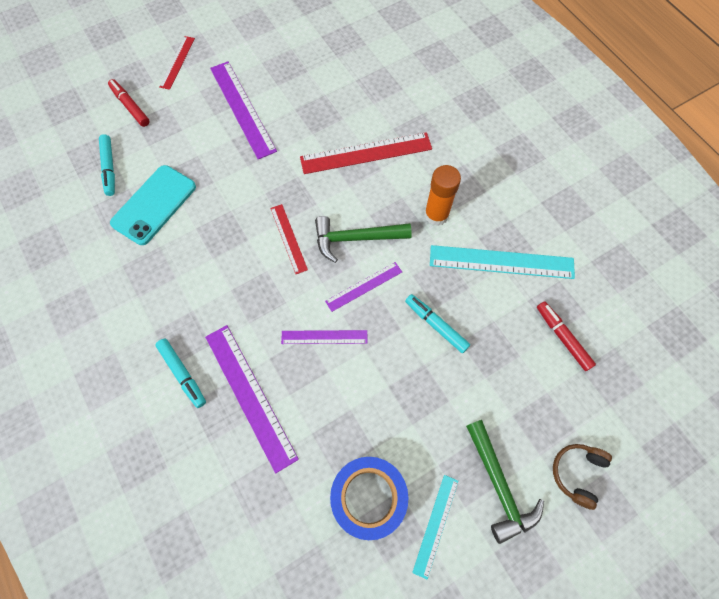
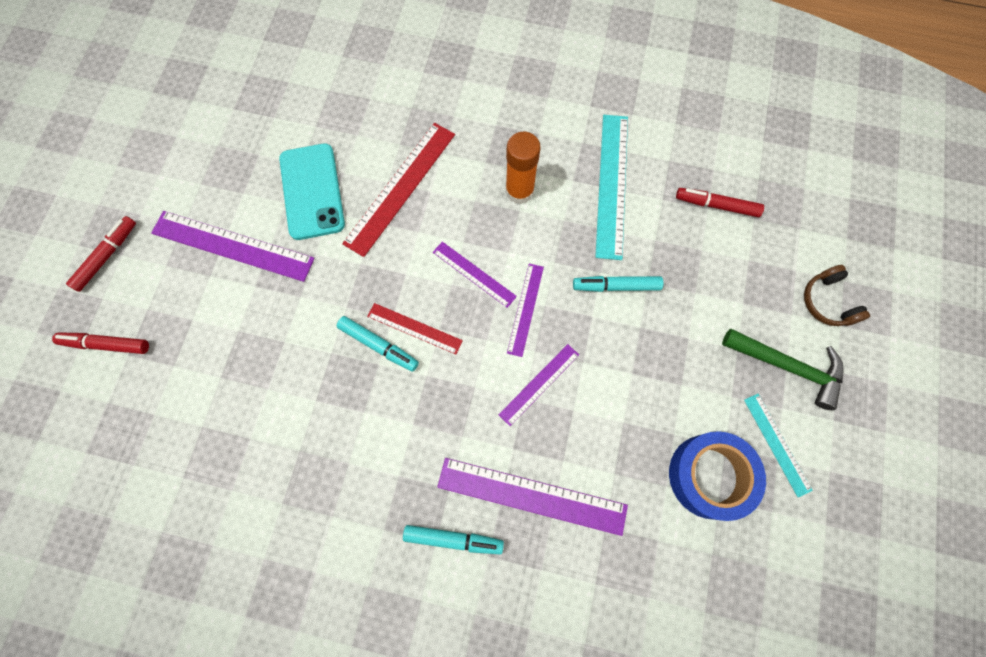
camera: 45 degrees left, 5 degrees up
turquoise marker [99,134,115,196] -> turquoise marker moved to [337,316,419,372]
turquoise phone [110,165,196,245] -> turquoise phone moved to [279,143,345,240]
red ruler [159,36,195,90] -> red marker [66,216,136,292]
green hammer [315,216,412,263] -> purple ruler [433,242,517,308]
turquoise ruler [430,245,575,279] -> turquoise ruler turned 45 degrees counterclockwise [595,115,628,260]

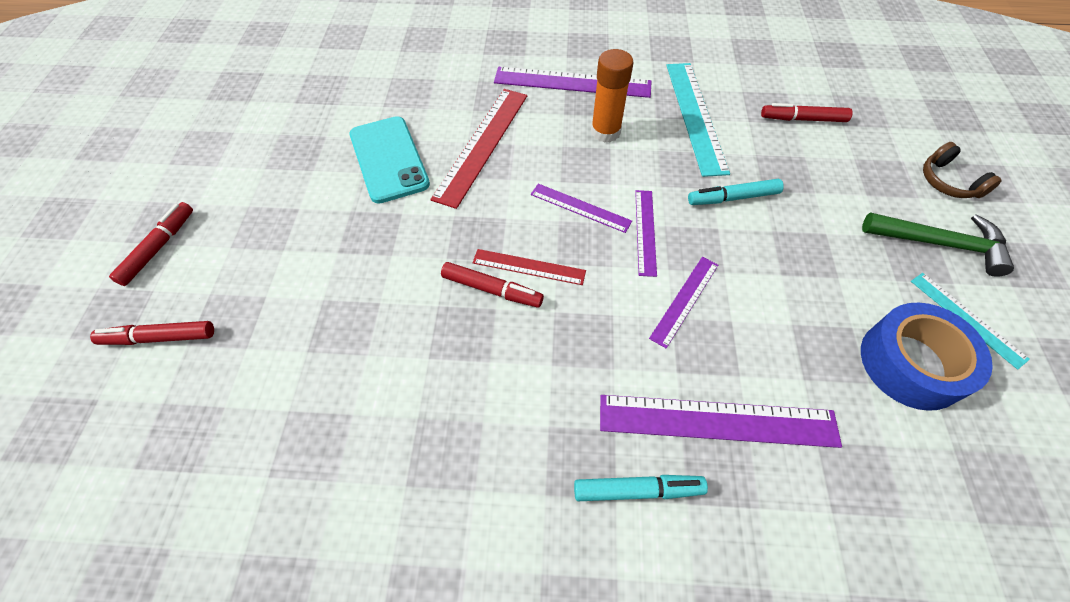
camera: 10 degrees left, 15 degrees down
purple ruler [151,211,315,282] -> purple ruler moved to [494,67,651,98]
turquoise marker [337,316,419,372] -> red marker [441,262,544,308]

